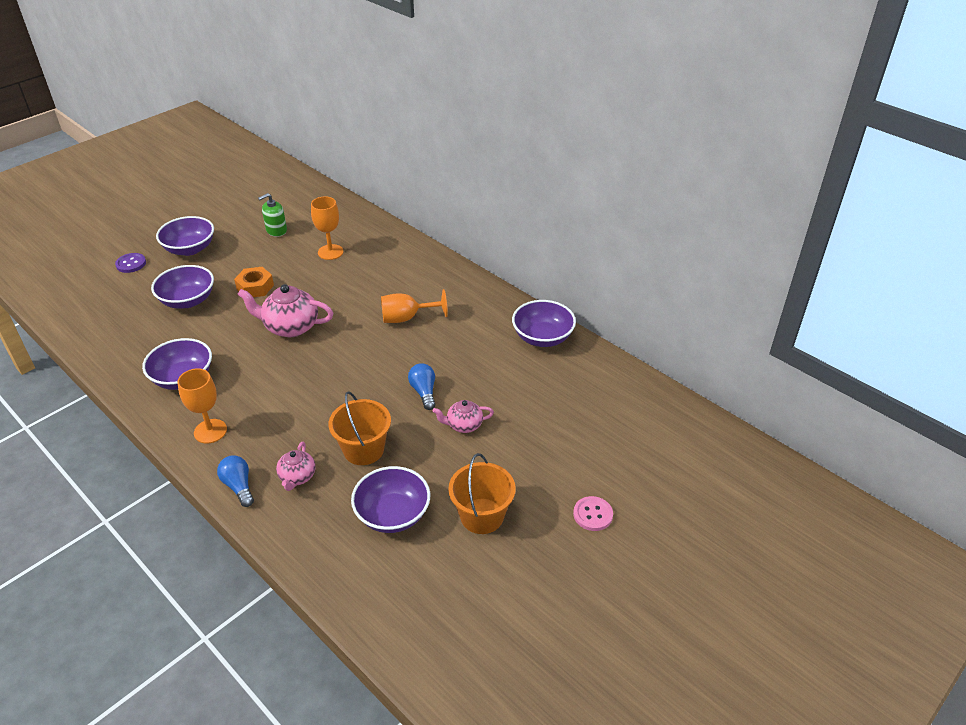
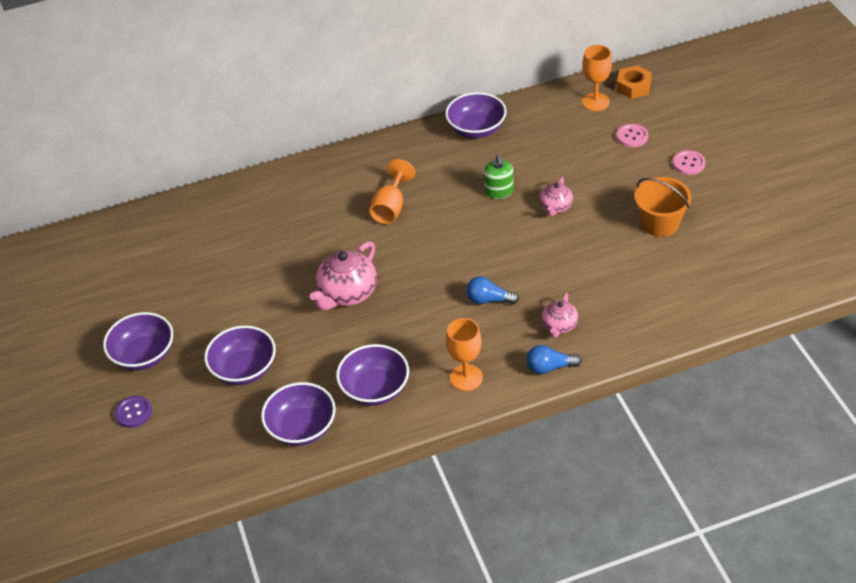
camera: 60 degrees left, 5 degrees up
orange nut [234,267,274,297] -> orange nut moved to [616,65,652,99]
green soap dispenser [258,193,287,237] -> green soap dispenser moved to [484,154,514,199]
pink teapot [276,442,315,491] -> pink teapot turned 75 degrees clockwise [542,293,578,338]
orange goblet [311,196,343,260] -> orange goblet moved to [582,45,612,111]
orange bucket [328,391,391,465] -> none
purple bowl [351,466,430,533] -> purple bowl moved to [261,382,336,446]
blue light bulb [408,363,435,410] -> blue light bulb moved to [466,276,519,304]
none -> pink button [617,124,648,147]

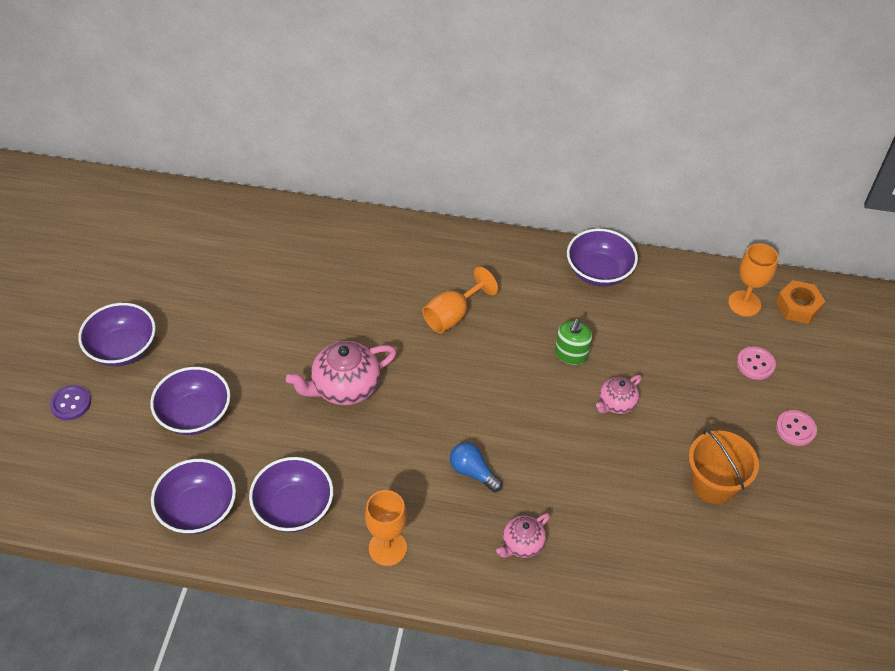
camera: 25 degrees right, 5 degrees up
blue light bulb [526,345,582,374] -> none

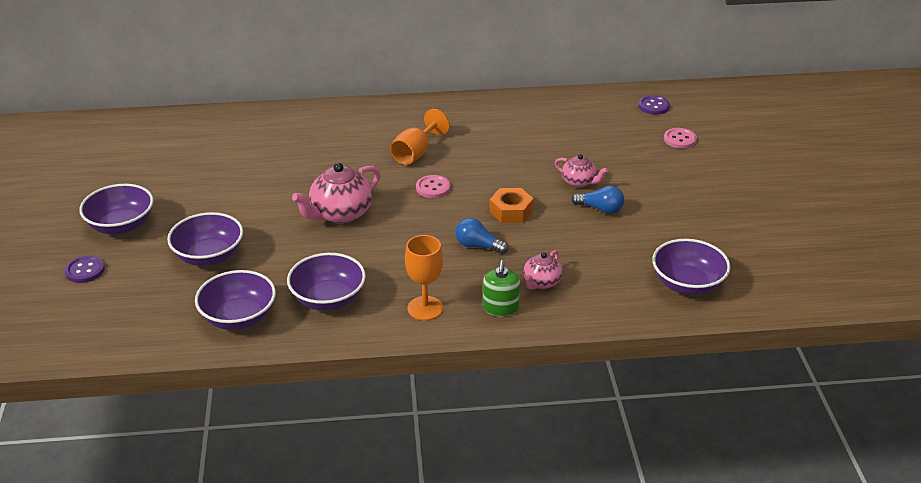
camera: 15 degrees left, 15 degrees down
green soap dispenser [555,318,592,365] -> green soap dispenser moved to [483,260,520,316]
purple bowl [567,229,638,287] -> purple bowl moved to [652,239,730,295]
pink teapot [596,375,642,414] -> pink teapot turned 90 degrees counterclockwise [554,154,608,188]
orange bucket [689,429,759,504] -> none
orange goblet [728,243,779,317] -> purple button [638,95,670,115]
orange nut [776,280,825,324] -> orange nut moved to [489,188,534,223]
pink button [776,410,817,446] -> pink button moved to [416,175,451,198]
none -> blue light bulb [571,186,625,214]

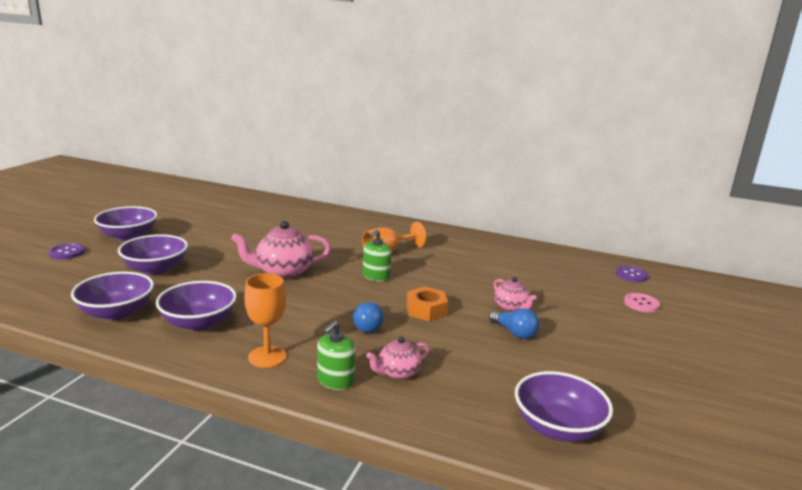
camera: 25 degrees right, 15 degrees down
pink button [416,175,451,198] -> green soap dispenser [363,229,392,281]
blue light bulb [455,218,508,254] -> blue light bulb turned 135 degrees counterclockwise [353,301,384,333]

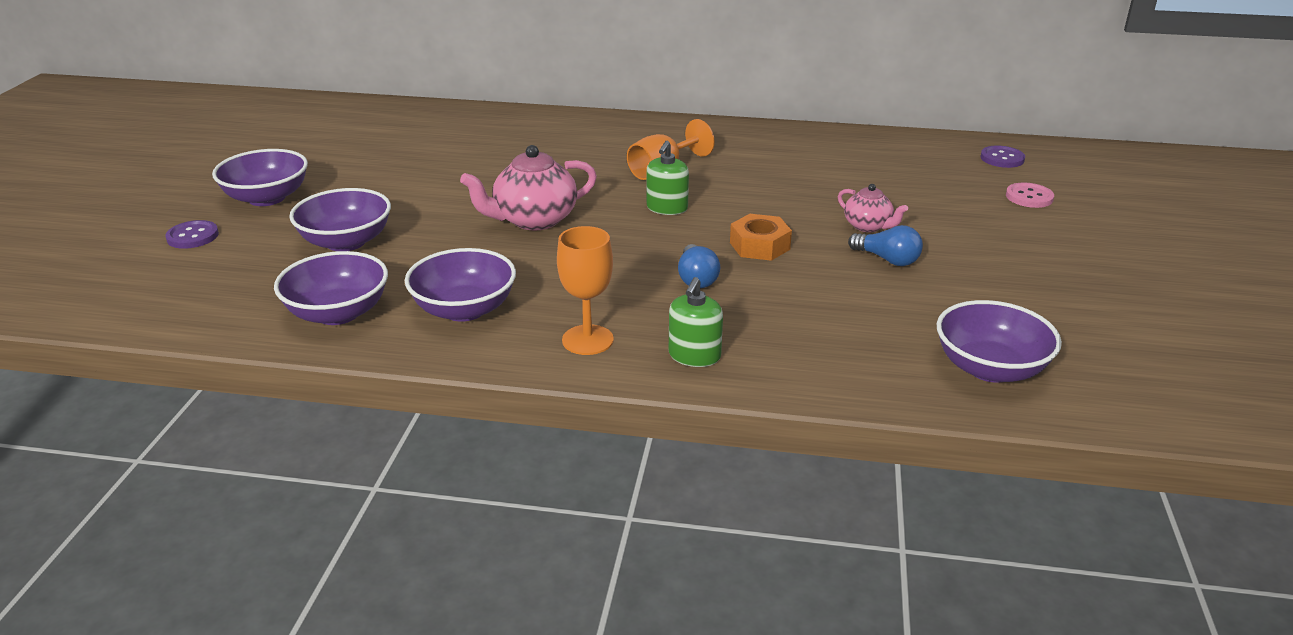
camera: 10 degrees left, 10 degrees up
pink teapot [366,337,430,380] -> none

